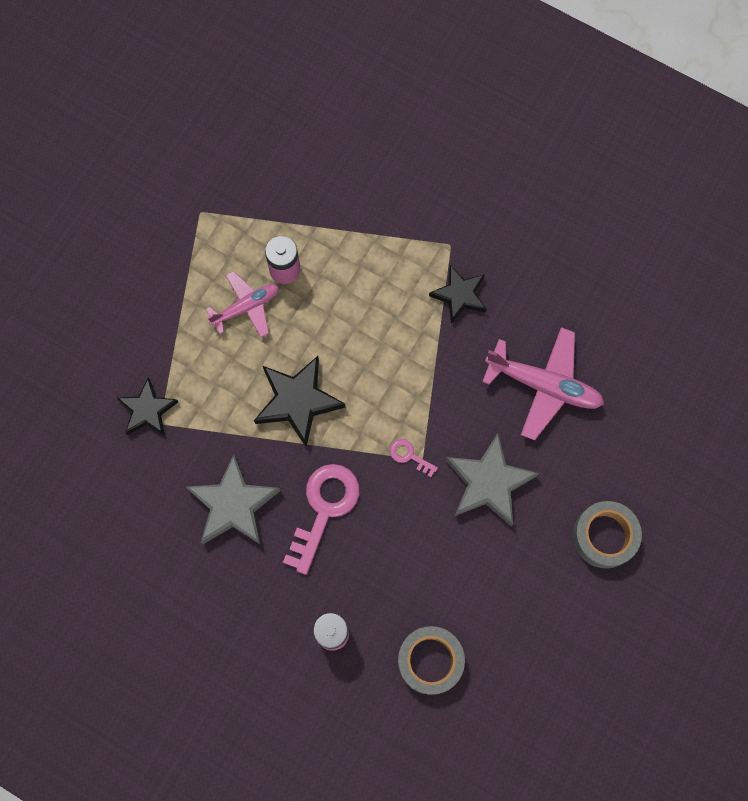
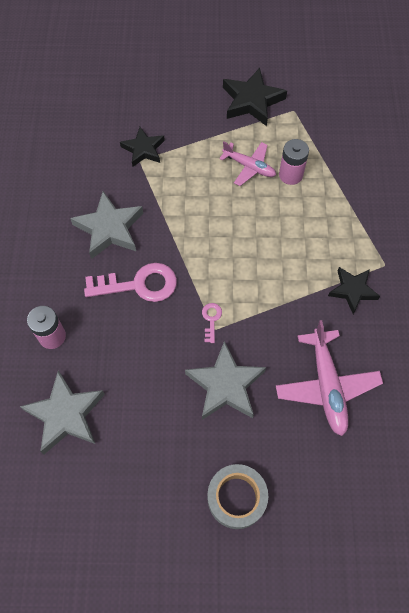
camera: 60 degrees right, 10 degrees down
black star [254,356,345,447] -> black star moved to [223,68,287,126]
grey tape [398,626,465,695] -> grey star [20,370,105,454]

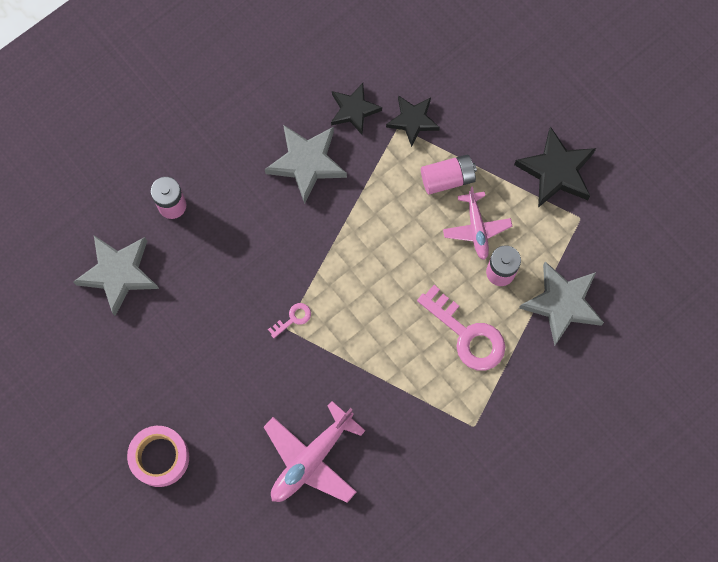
camera: 50 degrees right, 10 degrees up
pink key [84,263,177,302] -> pink key moved to [417,285,505,371]
grey star [185,341,266,420] -> grey star moved to [519,262,604,346]
grey tape [207,464,268,529] -> pink tape [127,426,189,487]
black star [328,267,380,314] -> black star moved to [331,83,382,135]
none -> pink battery [421,154,477,195]

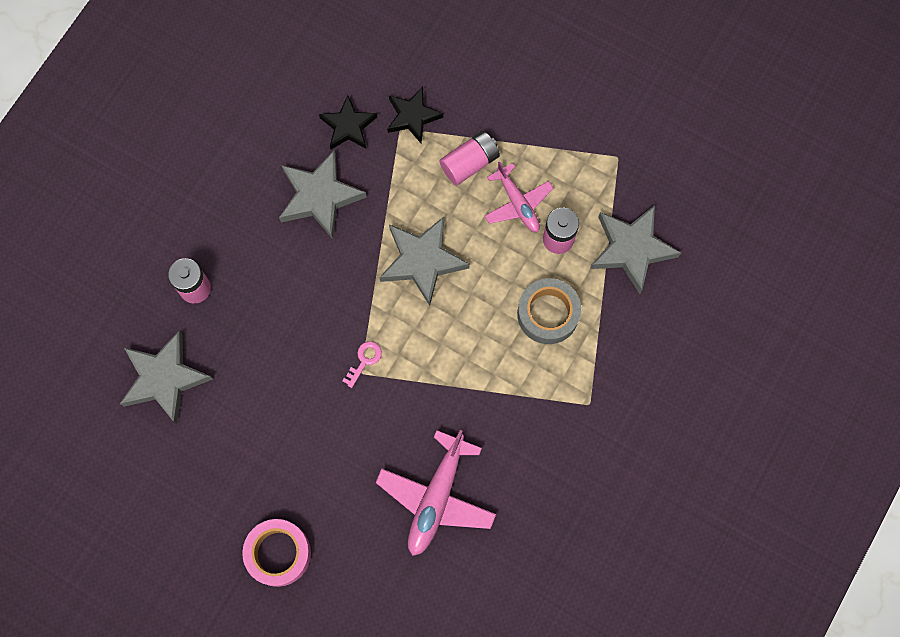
camera: 20 degrees left, 0 degrees up
pink key [417,285,505,371] -> grey tape [517,278,581,344]
black star [514,126,596,208] -> none
none -> grey star [379,217,470,306]

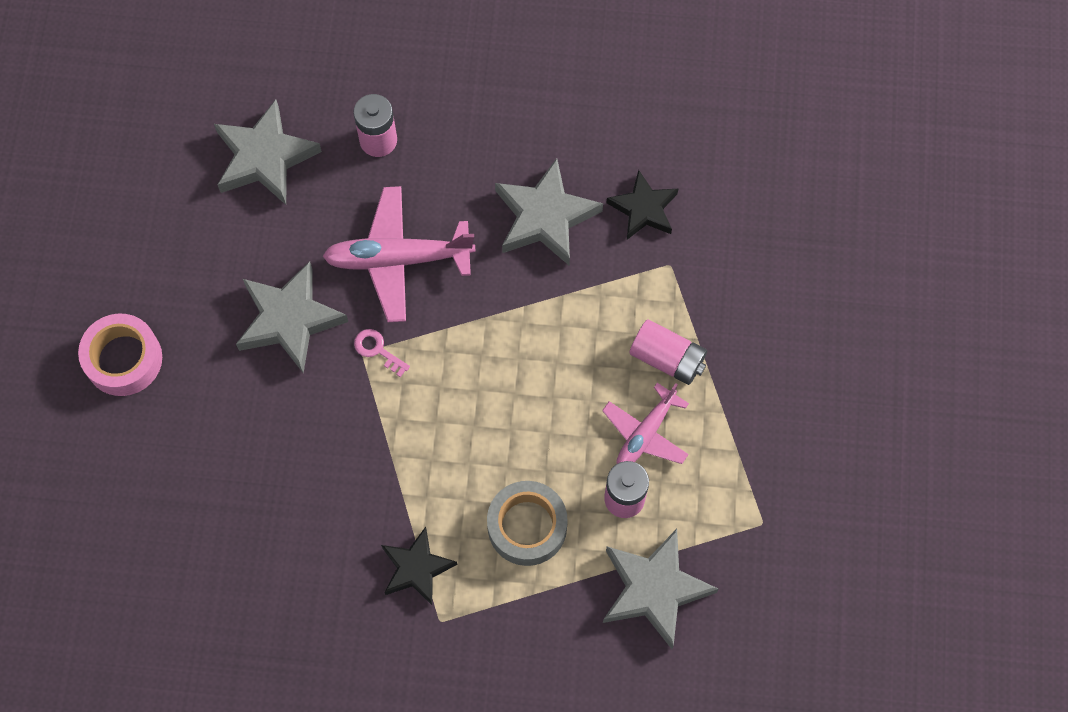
camera: 65 degrees right, 5 degrees down
pink key [343,341,382,388] -> pink key turned 150 degrees counterclockwise [354,329,410,377]
pink plane [376,430,496,556] -> pink plane moved to [323,186,475,322]
grey star [379,217,470,306] -> grey star moved to [236,261,348,373]
black star [387,87,443,143] -> black star moved to [381,527,457,605]

